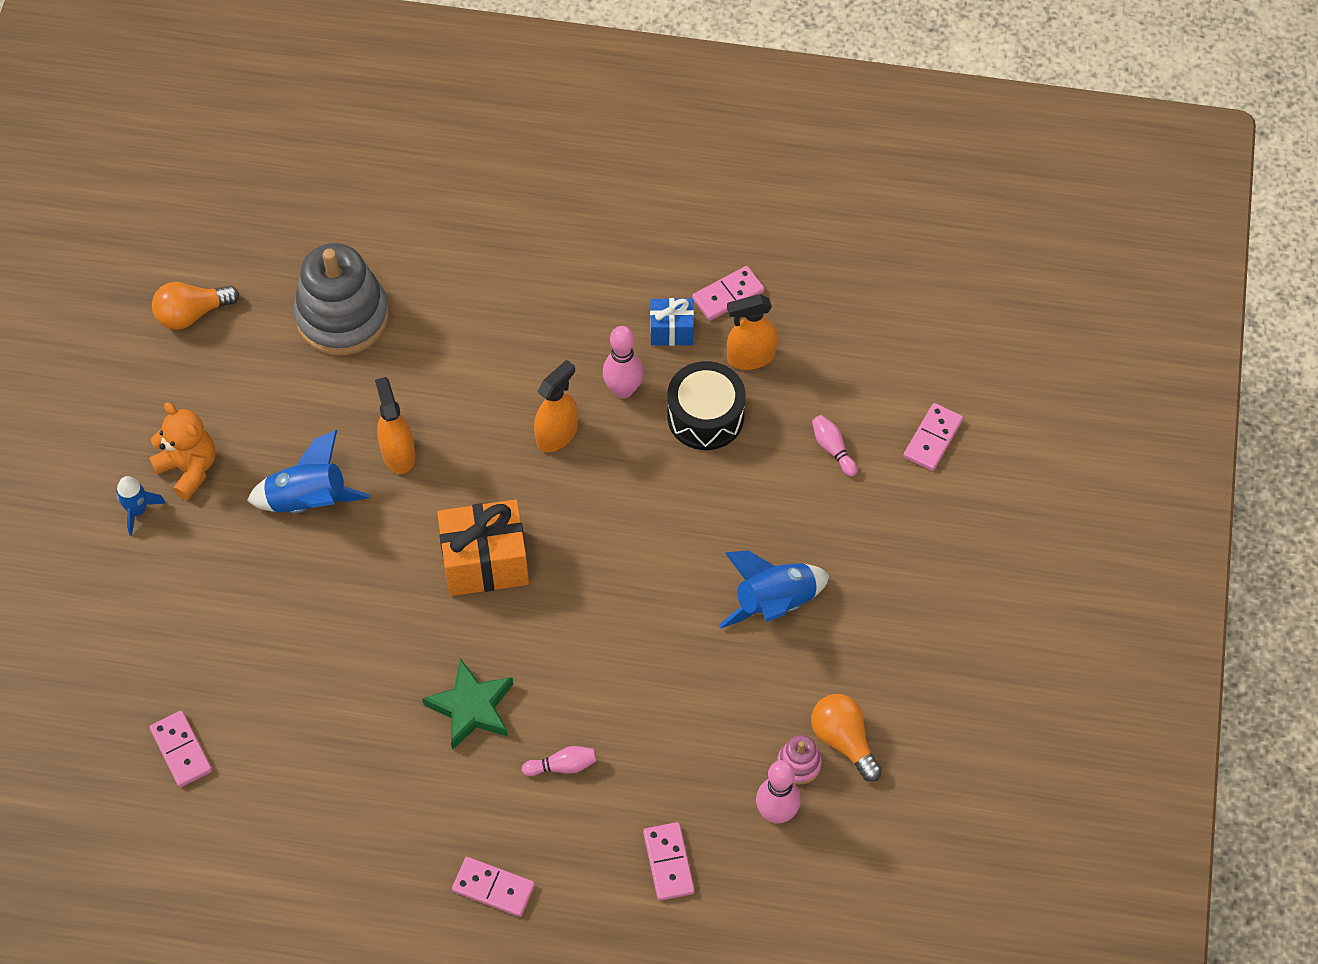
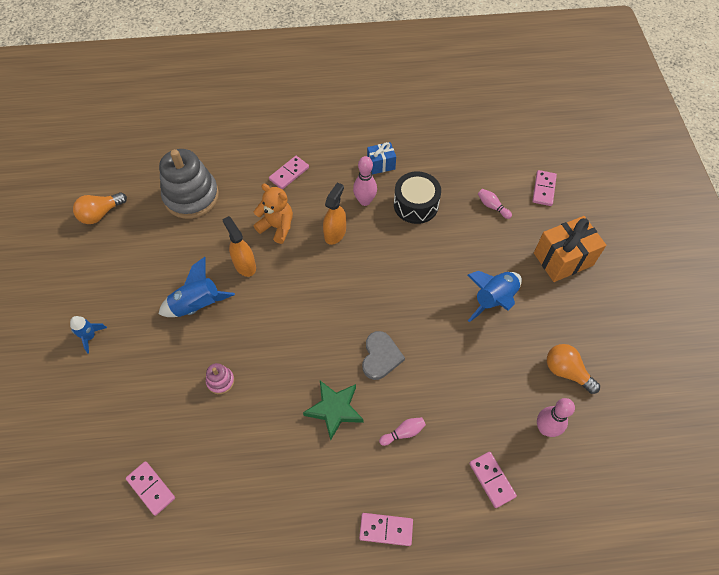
camera: 15 degrees left, 0 degrees up
orange teddy bear [149,402,215,500] -> orange teddy bear moved to [254,184,293,244]
orange gift [437,500,529,596] -> orange gift moved to [534,216,606,282]
pink domino [692,266,764,321] -> pink domino moved to [269,156,309,190]
orange spray bottle [727,294,778,370] -> none
pink stacking toy [777,735,822,785] -> pink stacking toy moved to [206,363,235,394]
none -> grey heart [362,331,405,380]

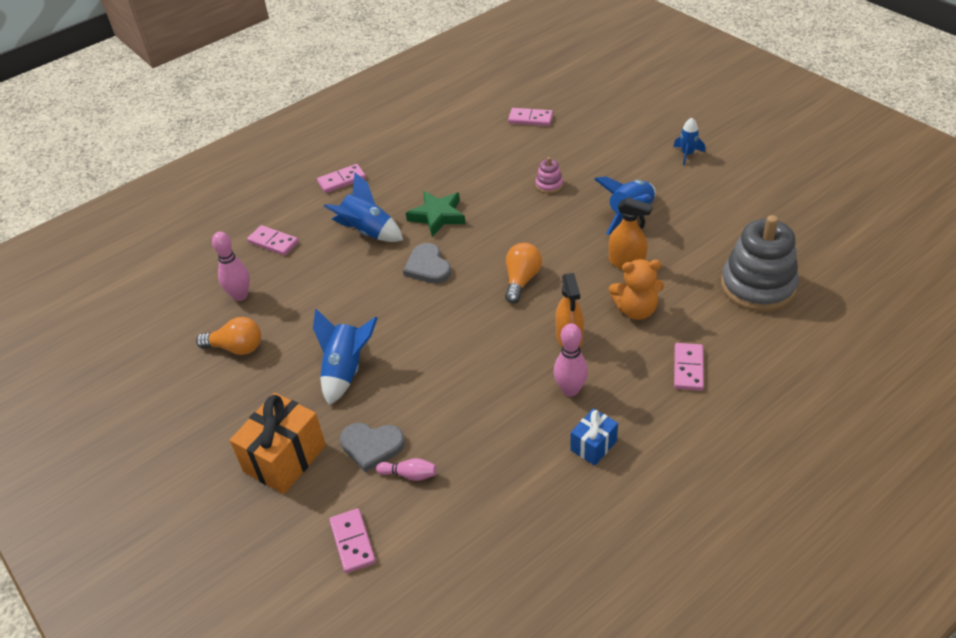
camera: 150 degrees right, 15 degrees down
orange light bulb [73,192,127,224] -> orange light bulb moved to [505,243,542,304]
pink bowling pin [379,417,426,446] -> blue rocket [324,172,403,242]
black drum [394,171,441,224] -> none
none -> grey heart [340,423,405,473]

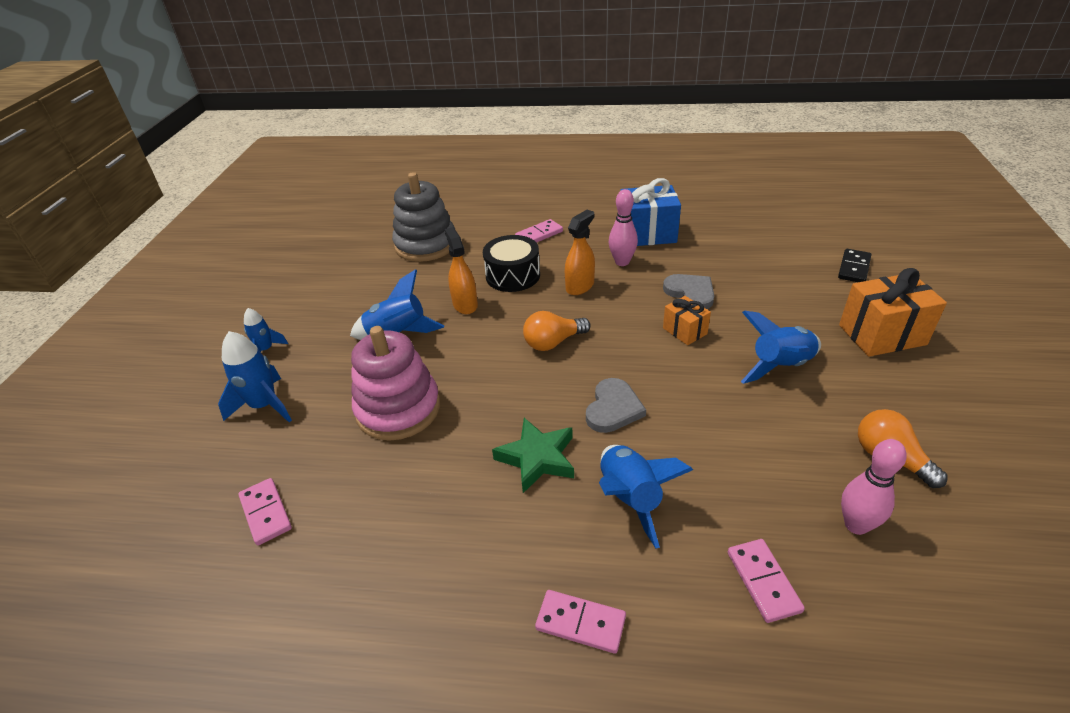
camera: 135 degrees left, 5 degrees down
pink domino [329,508,376,573] -> black domino [838,249,871,282]
grey heart [340,423,405,473] -> grey heart moved to [663,274,714,309]
pink bowling pin [376,458,437,481] -> none
pink stacking toy [535,157,563,194] -> pink stacking toy [351,326,440,441], size x2.32
blue gift [570,408,618,466] -> blue gift [620,178,681,246], size x1.79
orange teddy bear [609,259,664,320] -> black drum [483,235,540,292]
none -> blue rocket [218,331,292,422]
none -> orange gift [663,296,711,345]

